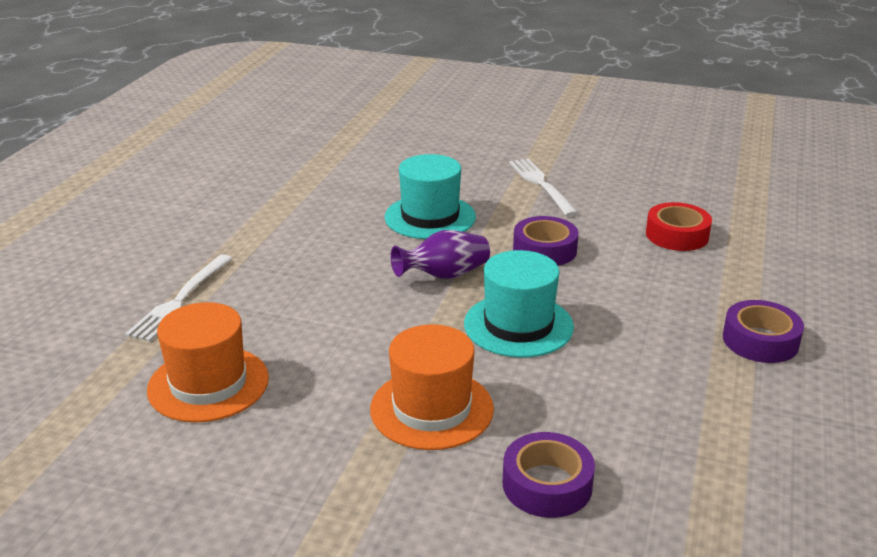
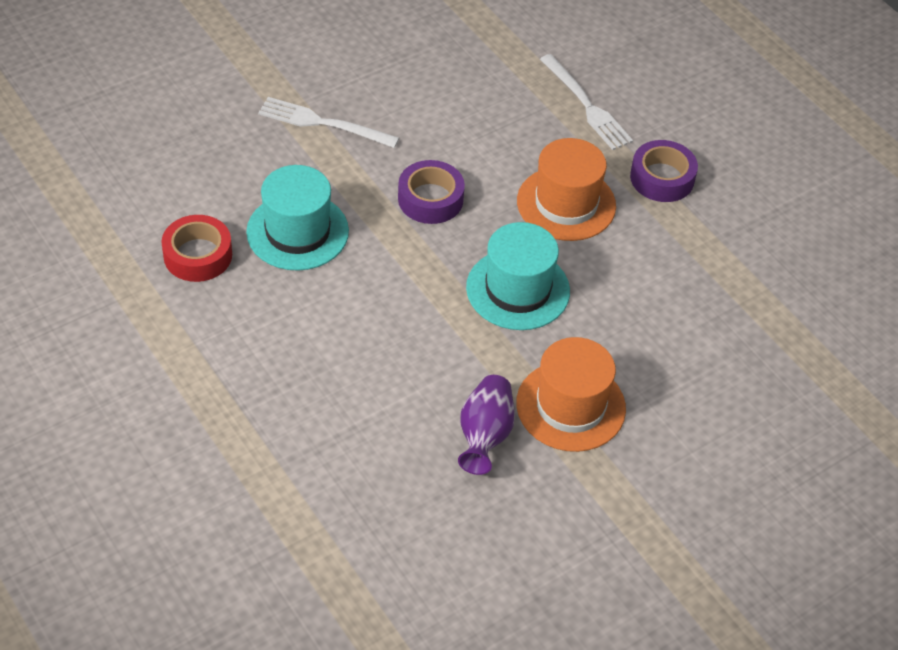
camera: 55 degrees left, 20 degrees up
white fork [125,254,233,342] -> white fork moved to [540,54,633,150]
orange hat [147,302,269,423] -> orange hat moved to [517,138,616,241]
purple vase [391,230,490,279] -> purple vase moved to [458,375,515,475]
purple tape [502,432,595,518] -> none
red tape [646,202,712,251] -> red tape moved to [161,215,232,282]

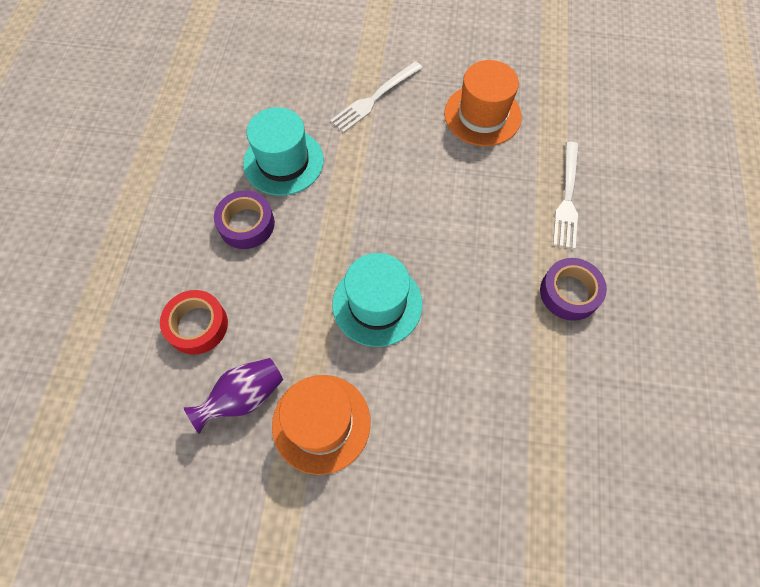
camera: 45 degrees right, 15 degrees up
red tape [161,215,232,282] -> red tape moved to [160,290,228,355]
white fork [258,97,399,148] -> white fork turned 105 degrees counterclockwise [330,61,422,133]
purple tape [398,160,465,224] -> purple tape moved to [214,190,275,249]
orange hat [517,138,616,241] -> orange hat moved to [444,60,522,146]

